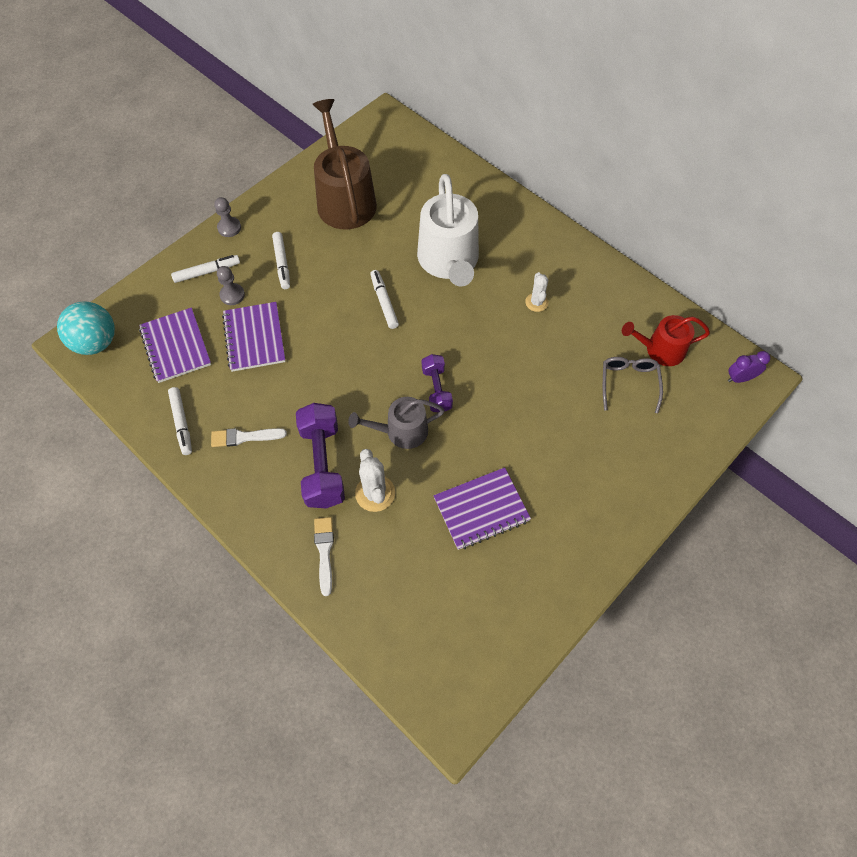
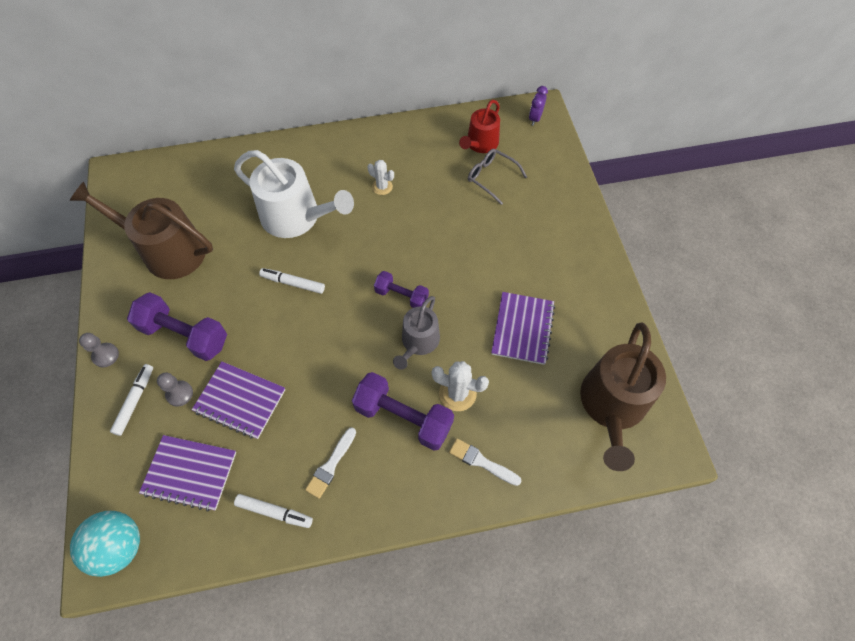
camera: 55 degrees left, 0 degrees up
white marker [272,232,290,289] -> purple dumbbell [127,292,227,361]
none -> brown watering can [580,323,666,471]

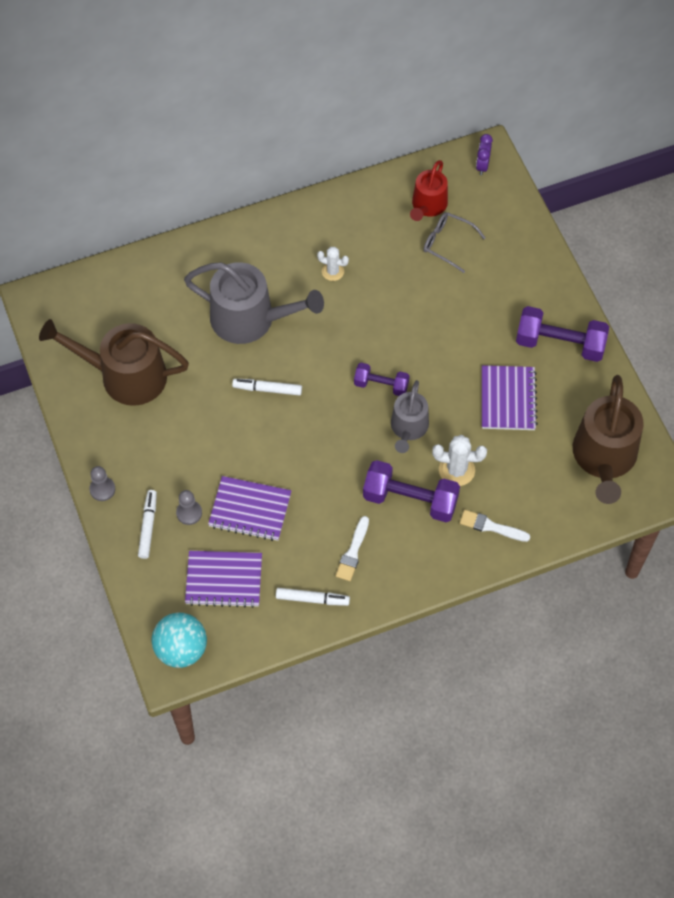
camera: 10 degrees left, 0 degrees up
purple dumbbell [127,292,227,361] -> purple dumbbell moved to [516,306,609,362]
white watering can [234,150,354,238] -> grey watering can [184,262,324,344]

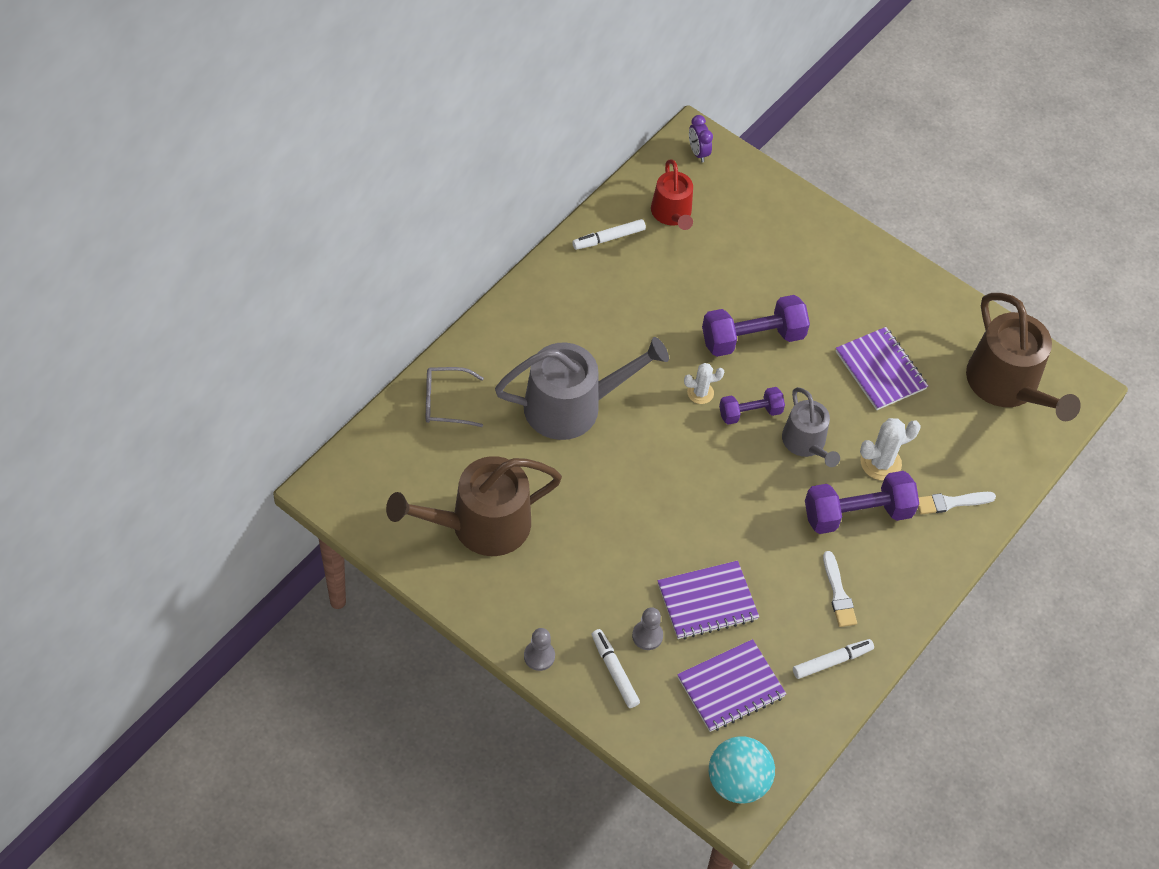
camera: 35 degrees left, 5 degrees down
white marker [232,379,302,396] -> white marker moved to [572,219,646,250]
white cactus [317,247,349,281] -> white cactus moved to [684,363,724,404]
grey glasses [423,212,486,273] -> grey glasses moved to [426,367,484,427]
purple dumbbell [516,306,609,362] -> purple dumbbell moved to [702,295,810,357]

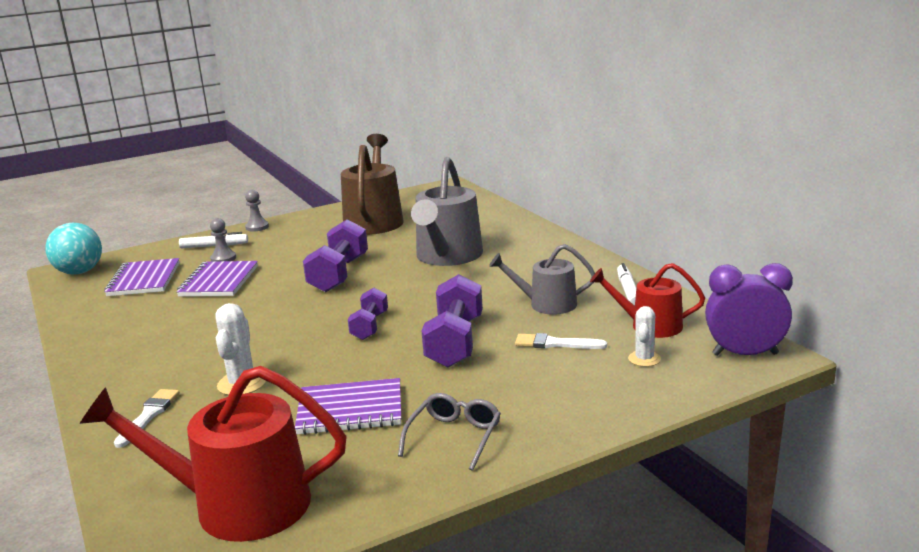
camera: 120 degrees right, 35 degrees down
grey glasses [426,367,484,427] -> grey glasses moved to [398,393,501,471]
white cactus [684,363,724,404] -> white cactus moved to [628,306,661,367]
purple clock [689,115,713,162] -> purple clock [705,263,793,356], size x1.76
grey watering can [782,387,840,467] -> grey watering can moved to [489,244,595,315]
white marker [793,639,874,679] -> none
purple dumbbell [805,471,919,534] -> purple dumbbell moved to [303,219,368,292]
white brush [823,551,857,627] -> white brush moved to [515,333,607,349]
brown watering can [966,293,1081,421] -> red watering can [80,366,347,542]

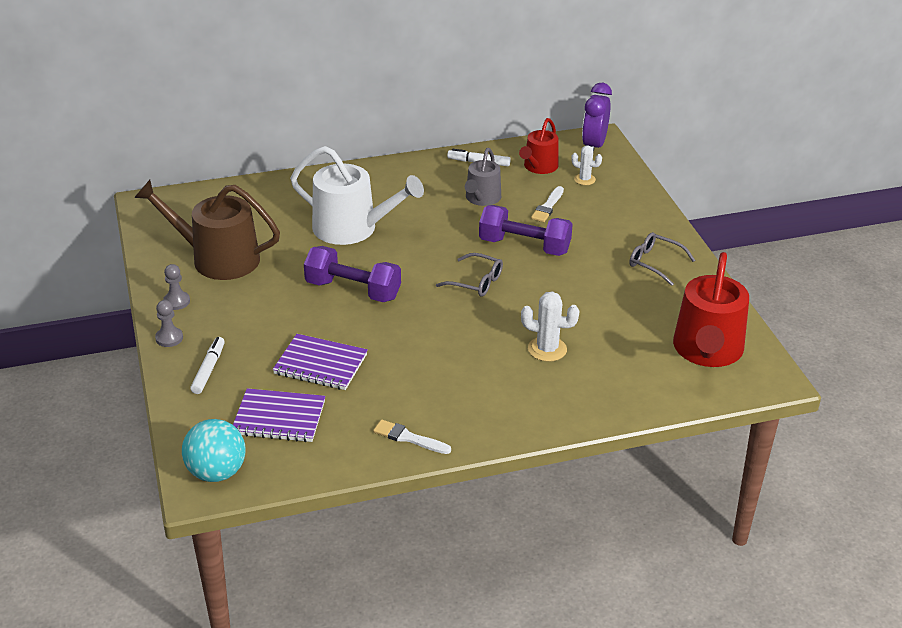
camera: 80 degrees left, 15 degrees up
white brush [114,389,180,448] -> white brush moved to [373,419,451,454]
grey pawn [210,218,236,262] -> grey pawn moved to [163,264,190,310]
purple notebook [295,378,401,435] -> none
purple dumbbell [348,288,388,340] -> grey glasses [436,253,503,297]
grey watering can [411,157,483,266] -> white watering can [290,146,424,245]

